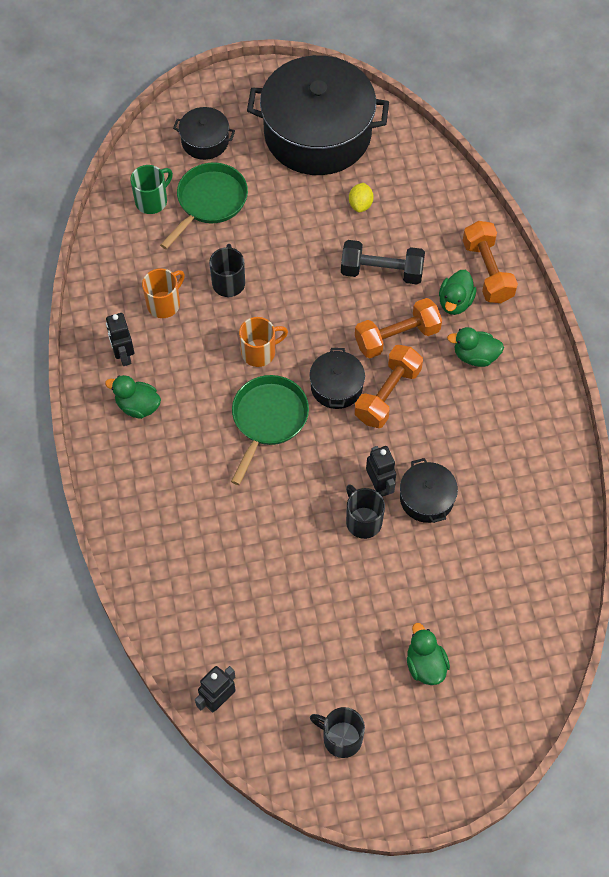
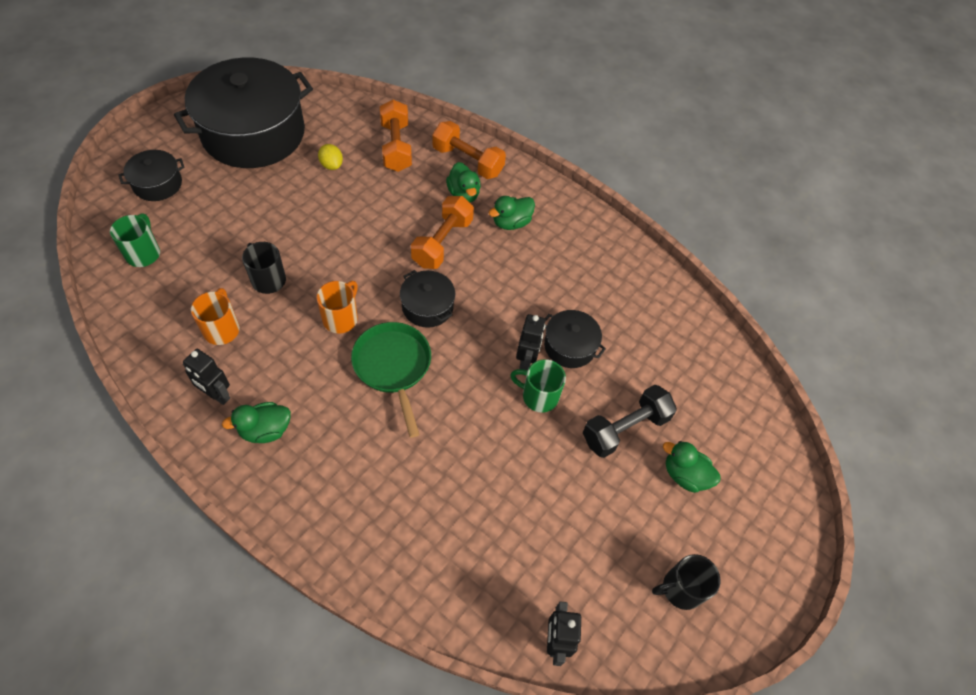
camera: 45 degrees left, 5 degrees down
green pan [160,163,248,249] -> none
black dumbbell [341,240,425,285] -> black dumbbell moved to [583,385,677,458]
black mug [346,484,385,539] -> green mug [510,359,566,413]
orange dumbbell [354,345,423,428] -> orange dumbbell moved to [380,100,412,172]
black robot [366,446,396,497] -> black robot turned 75 degrees clockwise [516,314,545,371]

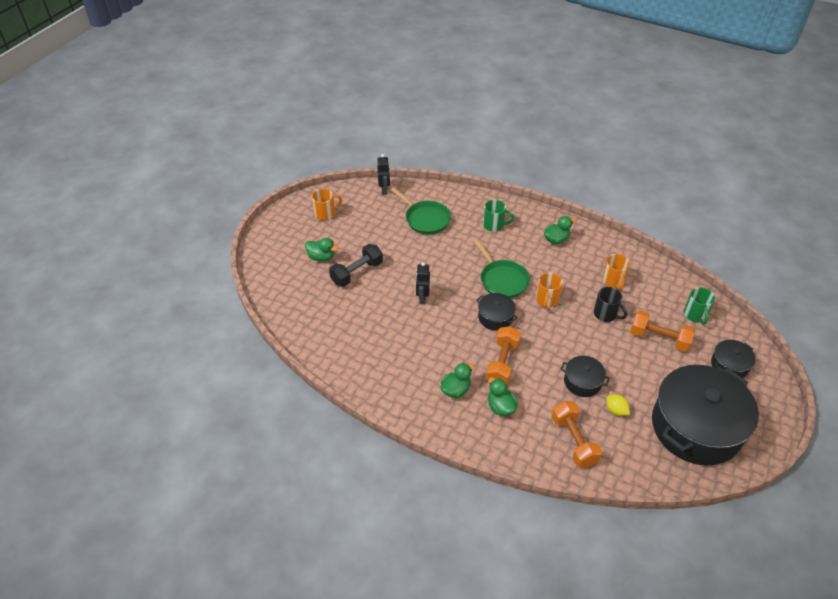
camera: 175 degrees right, 10 degrees down
black robot [183,349,230,405] -> none
orange dumbbell [432,121,506,179] -> orange dumbbell moved to [630,311,695,351]
green mug [510,359,566,413] -> green mug moved to [483,200,514,232]
black pot [544,310,606,368] -> black pot moved to [560,356,610,397]
black mug [652,554,721,610] -> orange mug [312,189,342,221]
none -> green pan [390,187,451,234]

